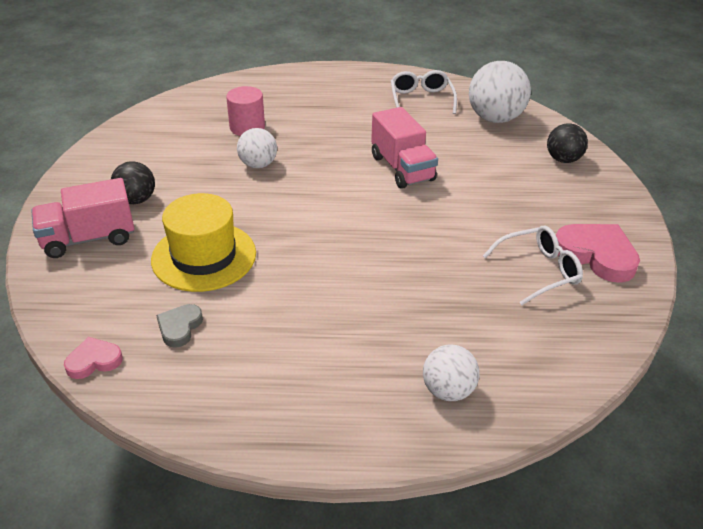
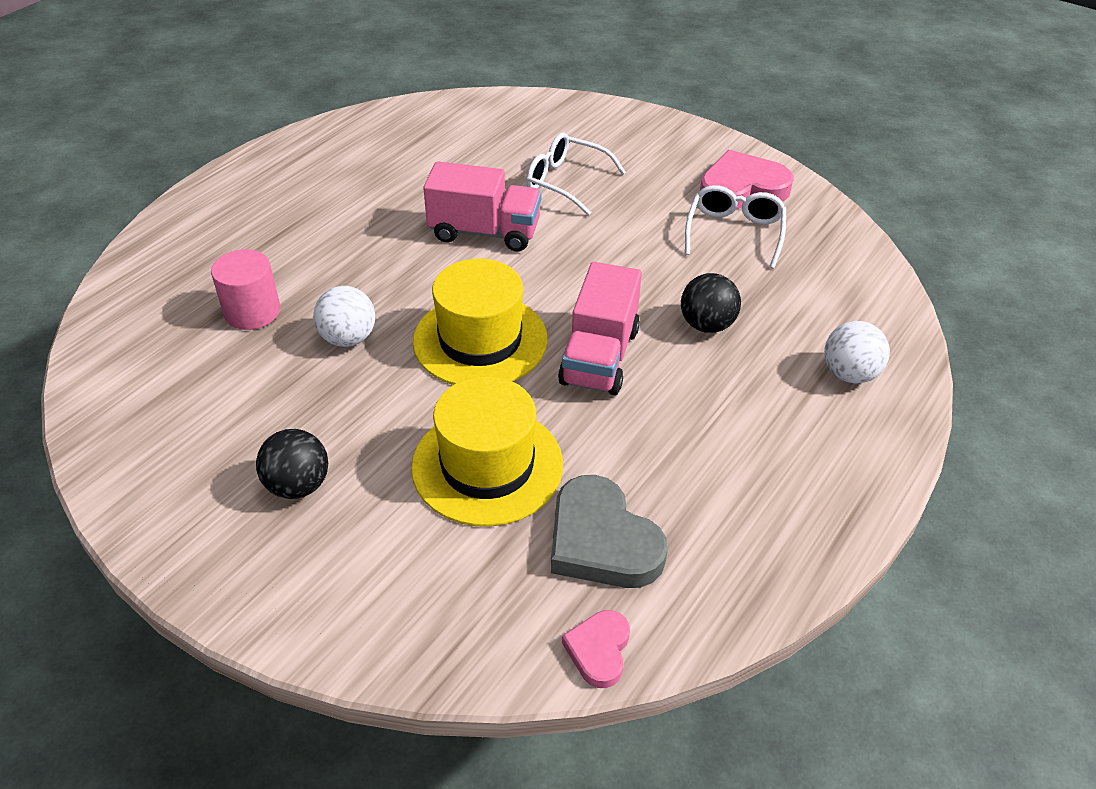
camera: 55 degrees left, 5 degrees up
pink truck [31,178,134,258] -> pink truck moved to [558,262,642,395]
grey heart [156,304,203,348] -> grey heart [551,475,668,588], size x1.82
white glasses [391,70,457,114] -> white glasses moved to [526,133,626,215]
white ball [469,61,531,123] -> none
black ball [547,123,588,163] -> black ball moved to [681,273,741,333]
none -> yellow hat [413,259,548,385]

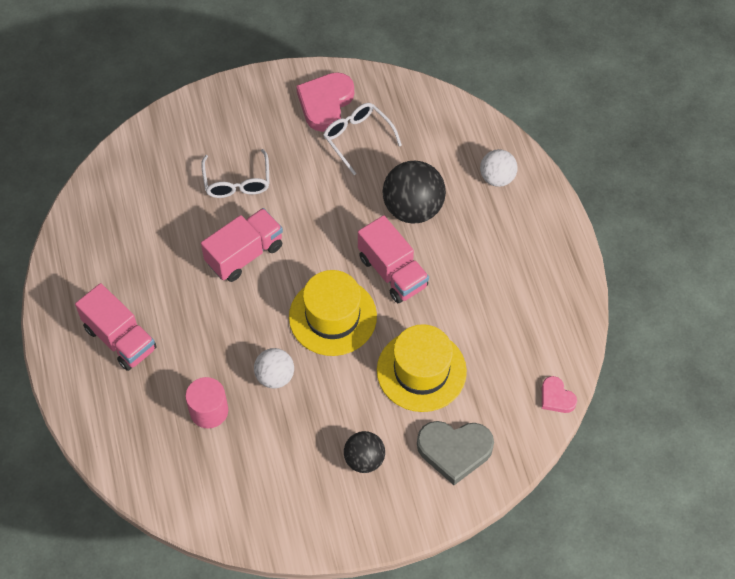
camera: 50 degrees left, 15 degrees up
white glasses [526,133,626,215] -> white glasses turned 75 degrees counterclockwise [201,149,270,198]
grey heart [551,475,668,588] -> grey heart moved to [417,421,494,485]
black ball [681,273,741,333] -> black ball [383,161,446,224], size x1.66
none -> pink truck [75,283,157,371]

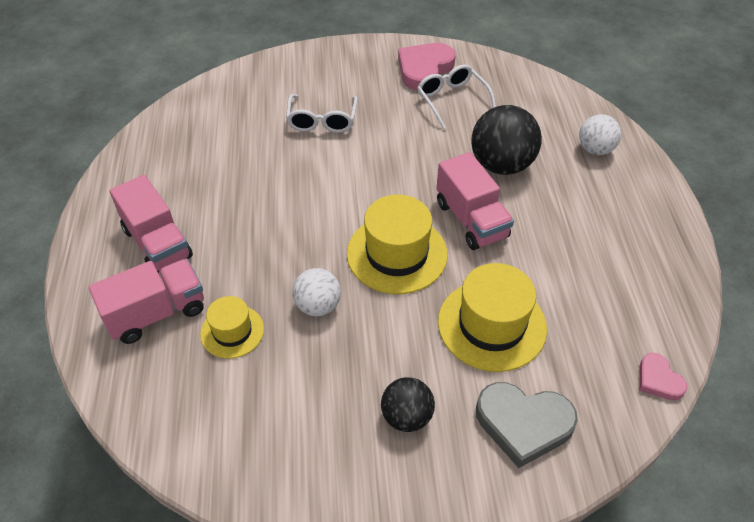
camera: 10 degrees right, 10 degrees down
pink cylinder [185,377,228,428] -> yellow hat [200,296,264,359]
pink truck [201,208,283,282] -> pink truck moved to [89,259,204,344]

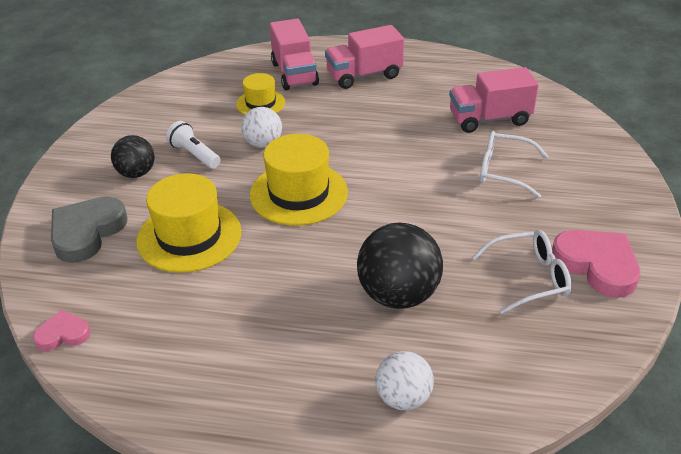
camera: 105 degrees right, 10 degrees down
pink truck [436,152,514,250] -> pink truck moved to [449,67,539,133]
none -> white flashlight [166,121,221,169]

